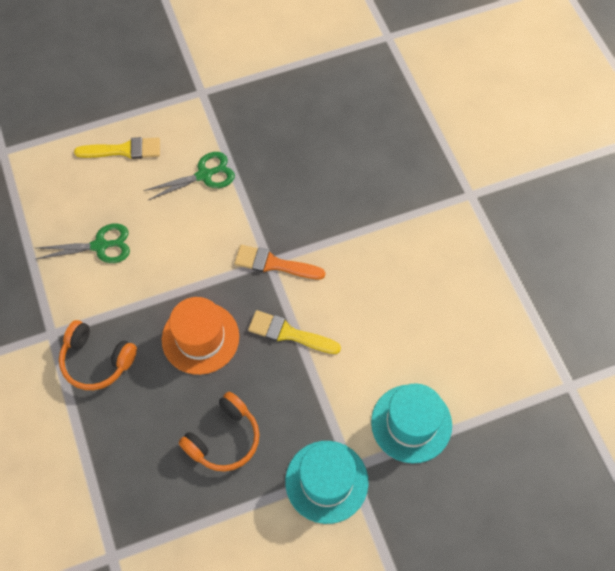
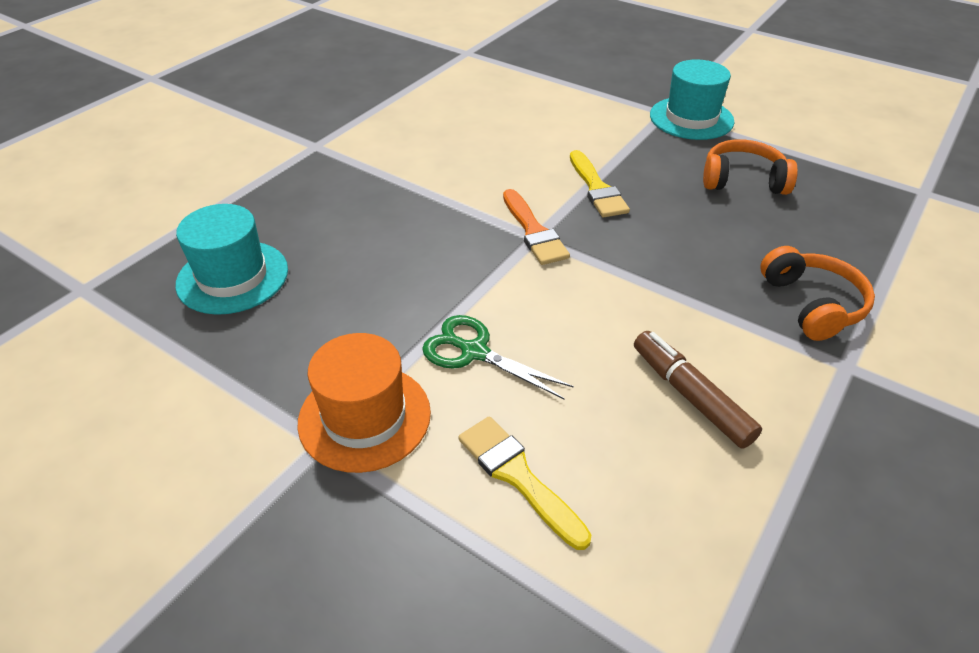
camera: 125 degrees left, 20 degrees down
green scissors [36,223,130,263] -> brown marker [634,331,762,449]
orange hat [162,297,239,375] -> orange hat moved to [297,333,431,473]
turquoise hat [371,383,452,463] -> turquoise hat moved to [175,204,288,315]

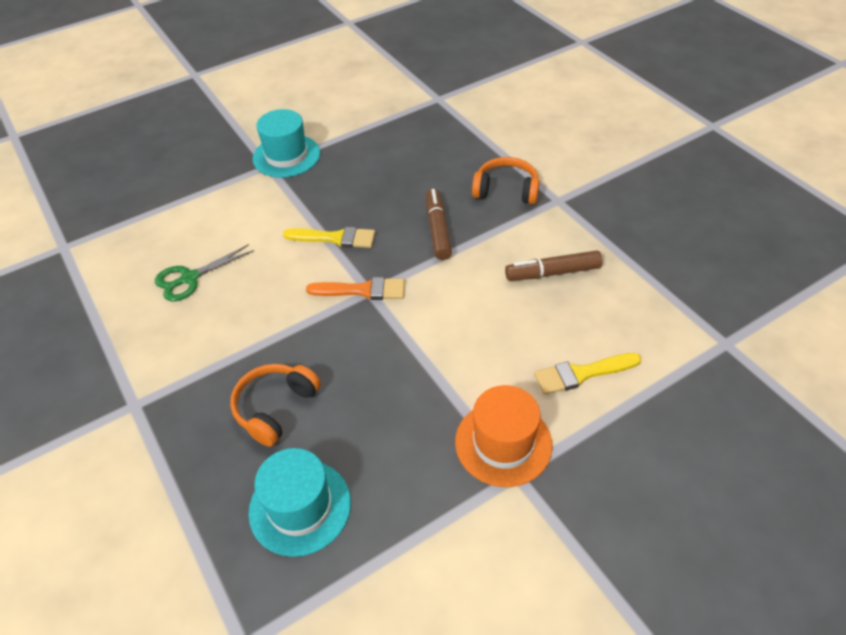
camera: 65 degrees left, 5 degrees up
green scissors [422,315,574,399] -> green scissors moved to [155,244,254,302]
orange headphones [703,139,798,195] -> orange headphones moved to [230,364,321,447]
none -> brown marker [426,189,452,260]

